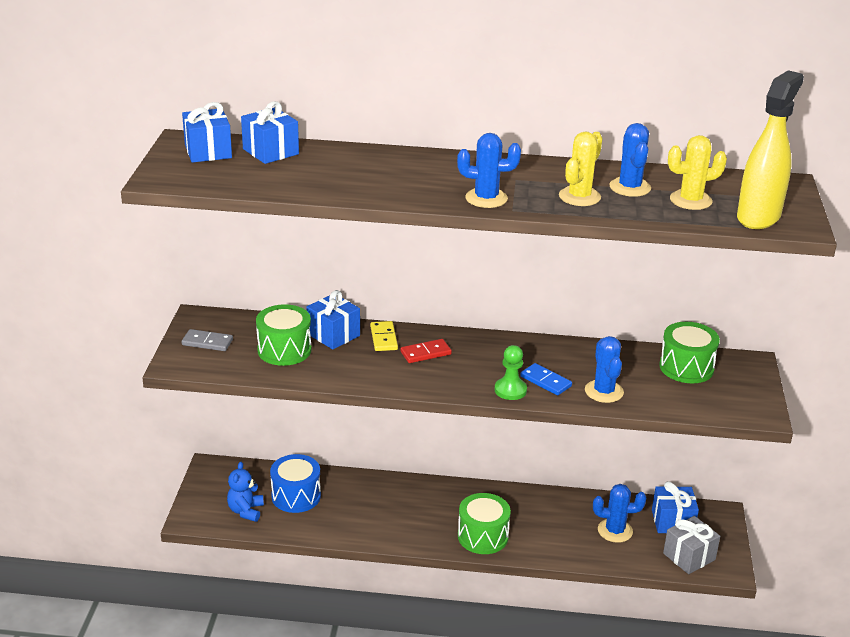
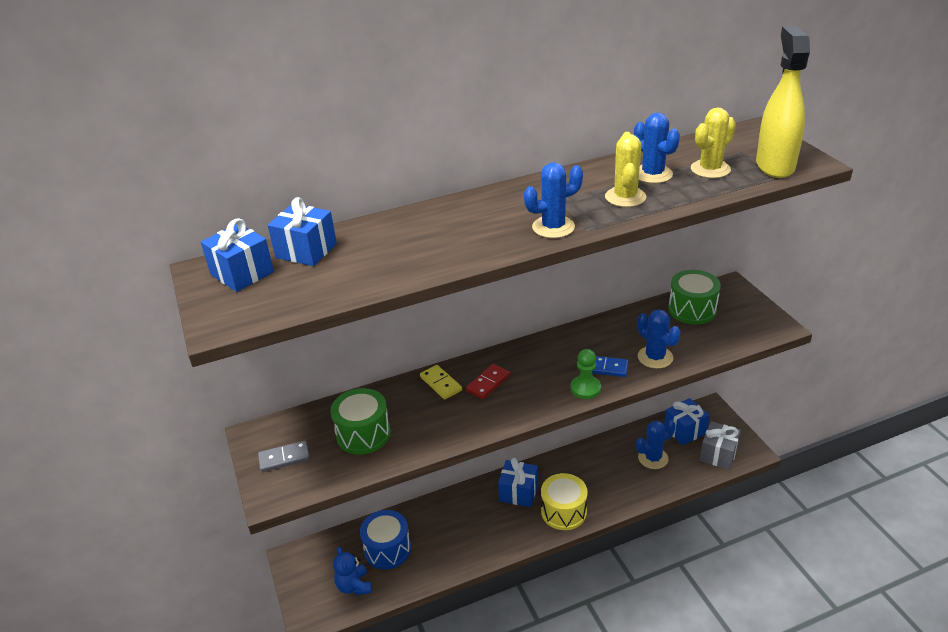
camera: 25 degrees left, 5 degrees up
blue gift [306,290,360,350] -> blue gift moved to [498,458,538,507]
green drum [458,493,511,554] -> yellow drum [541,473,588,530]

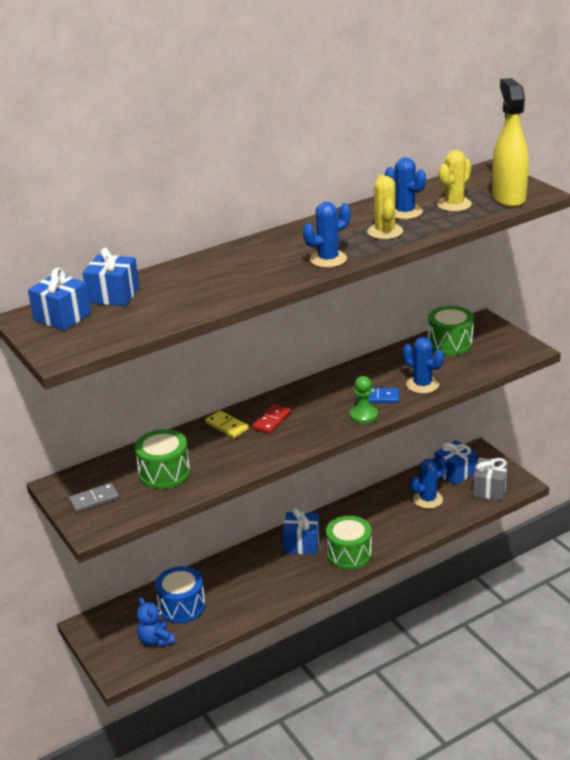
camera: 10 degrees left, 5 degrees down
yellow drum [541,473,588,530] -> green drum [326,516,372,569]

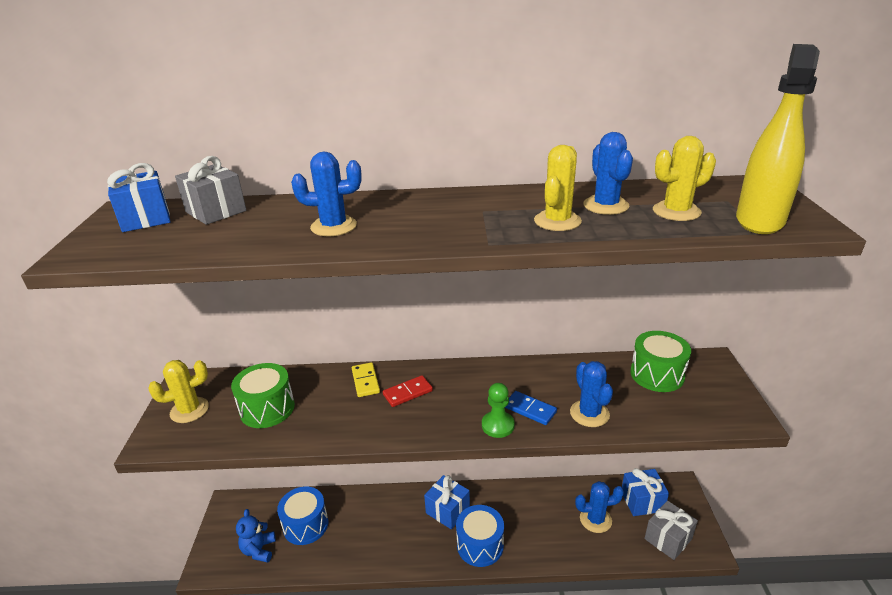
camera: 30 degrees right, 0 degrees up
grey domino [69,483,119,512] -> yellow cactus [149,360,209,423]
blue gift [83,248,139,306] -> grey gift [175,156,246,225]
blue cactus [303,202,350,268] -> blue cactus moved to [291,151,362,236]
green drum [326,516,372,569] -> blue drum [456,505,504,567]

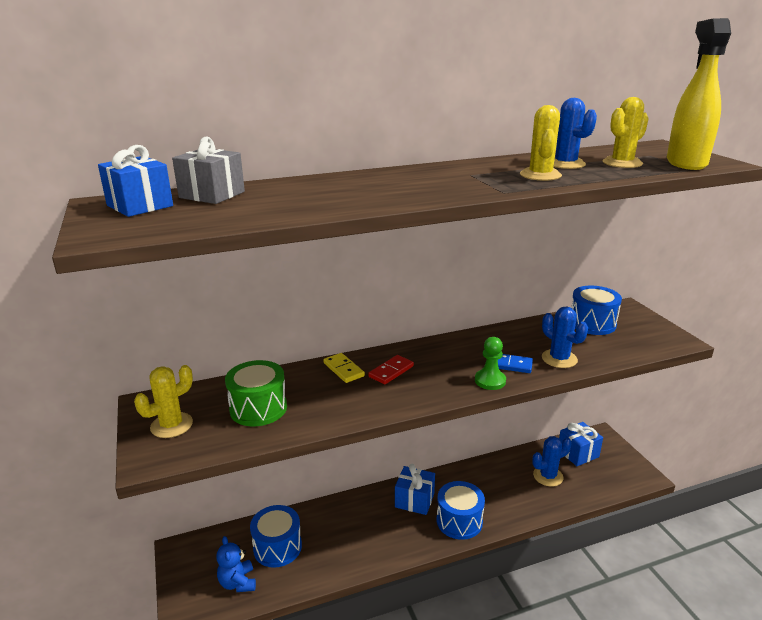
camera: 20 degrees left, 5 degrees down
blue cactus [291,151,362,236] -> none
green drum [630,331,691,392] -> blue drum [571,286,622,335]
grey gift [644,501,698,560] -> none

